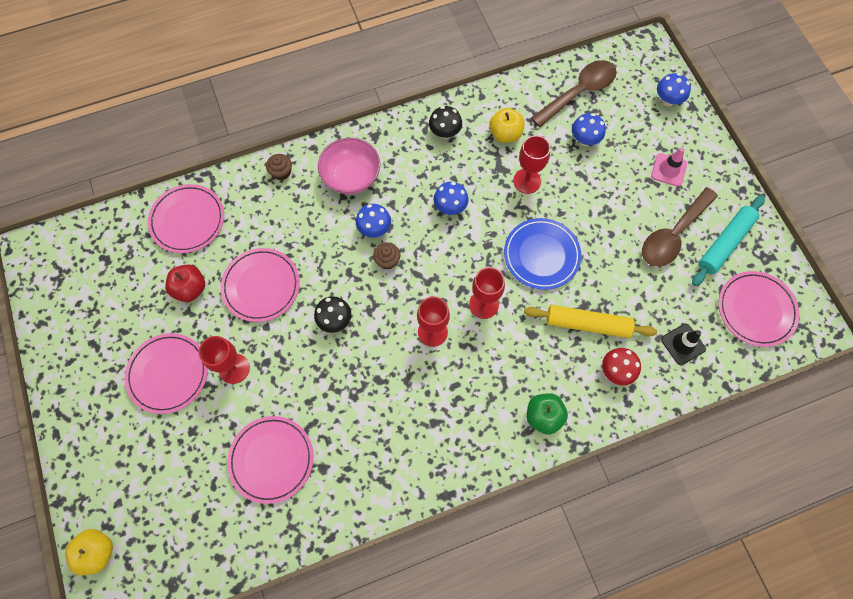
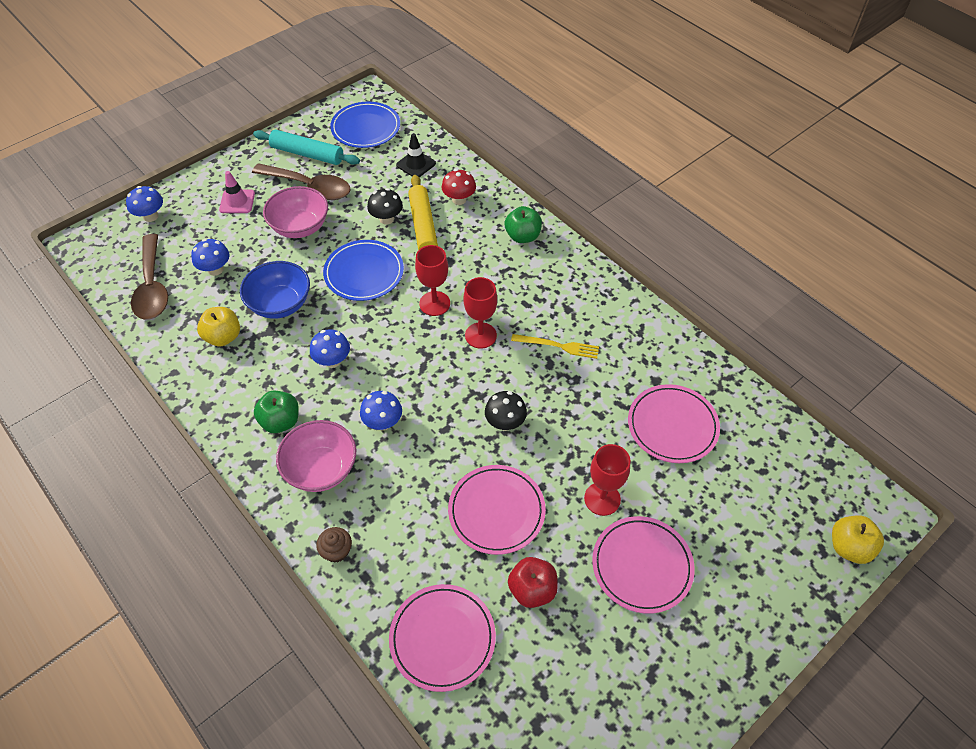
camera: 110 degrees left, 15 degrees down
brown cupcake [373,243,400,269] -> none
black mushroom [429,106,462,139] -> black mushroom moved to [367,188,403,225]
red goblet [513,135,551,194] -> blue bowl [240,261,310,319]
brown spoon [531,60,617,127] -> brown spoon turned 135 degrees counterclockwise [131,234,168,320]
pink plate [718,271,799,347] -> blue plate [330,102,400,148]
none -> green apple [254,391,299,433]
none -> pink bowl [263,186,328,238]
none -> yellow fork [511,334,599,359]

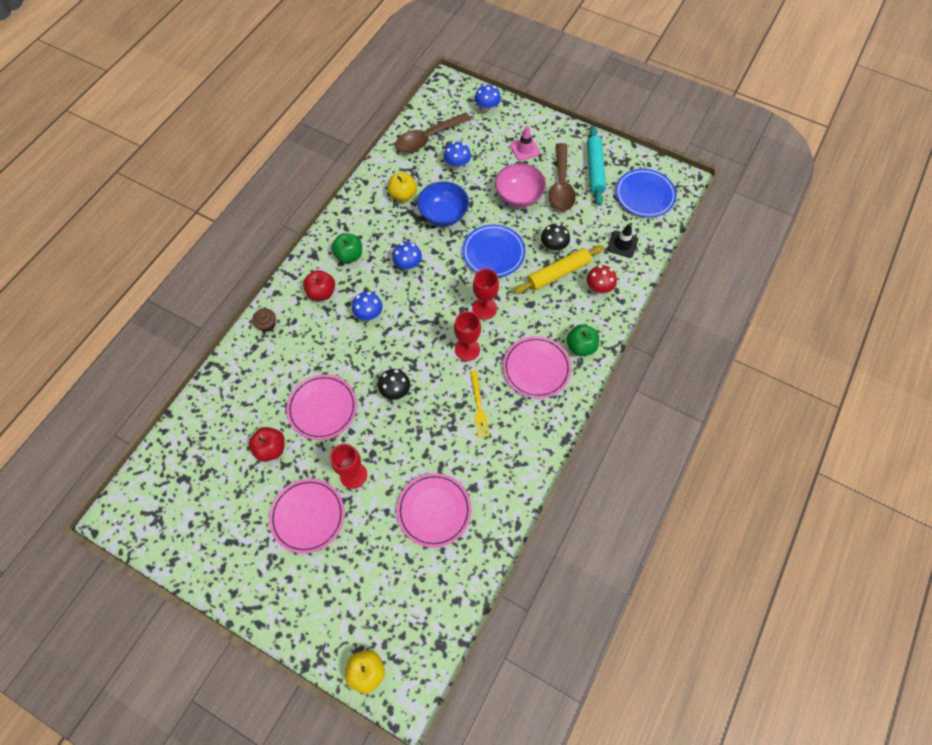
camera: 70 degrees right, 10 degrees up
pink bowl [276,420,356,492] -> red apple [303,270,335,301]
pink plate [389,584,496,692] -> pink plate moved to [503,336,571,398]

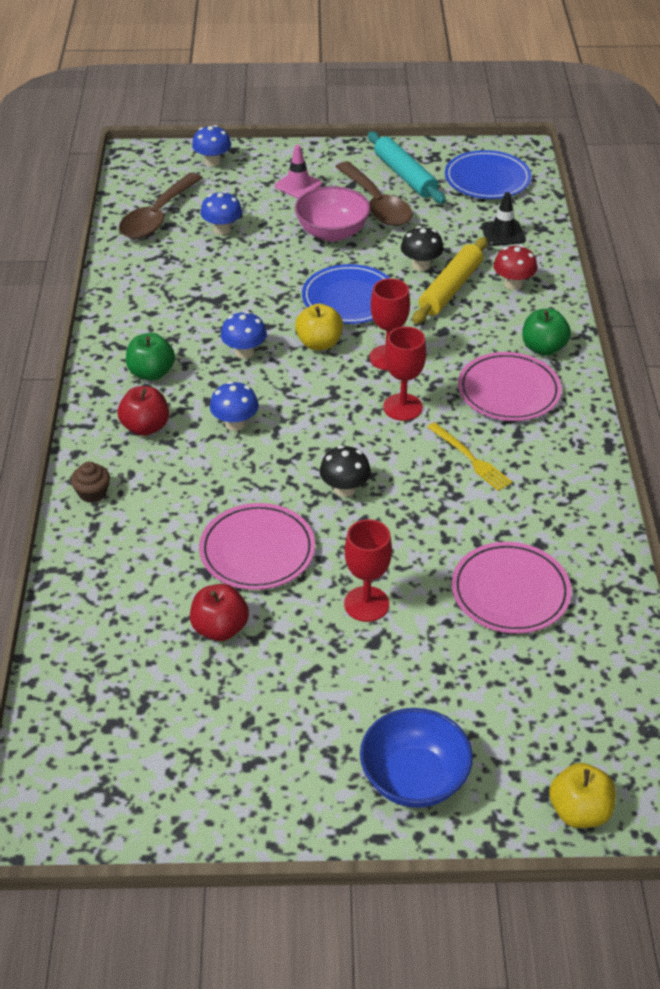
camera: 30 degrees left, 20 degrees down
pink plate [269,479,345,554] -> none
yellow apple [388,172,417,202] -> yellow apple moved to [295,303,343,350]
blue bowl [417,181,469,226] -> blue bowl moved to [360,708,473,808]

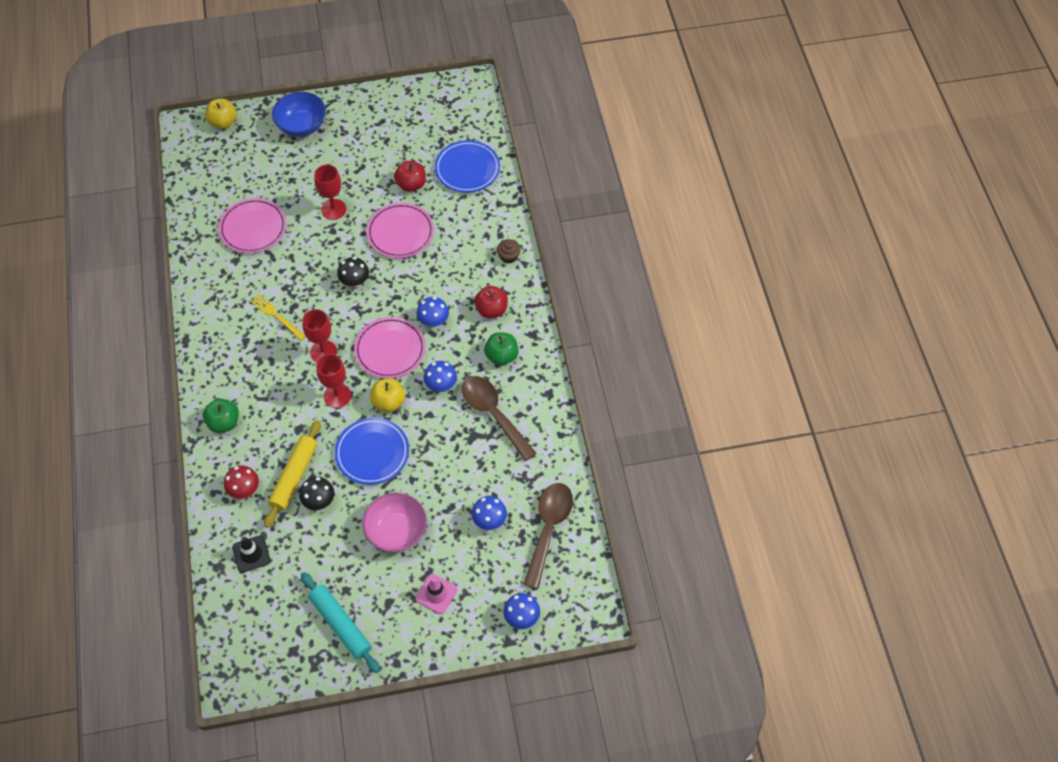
camera: 170 degrees right, 15 degrees up
brown spoon [335,161,413,226] -> brown spoon moved to [462,376,537,461]
blue plate [445,150,532,199] -> blue plate moved to [435,140,500,193]
pink plate [458,352,562,421] -> pink plate moved to [354,317,425,378]

